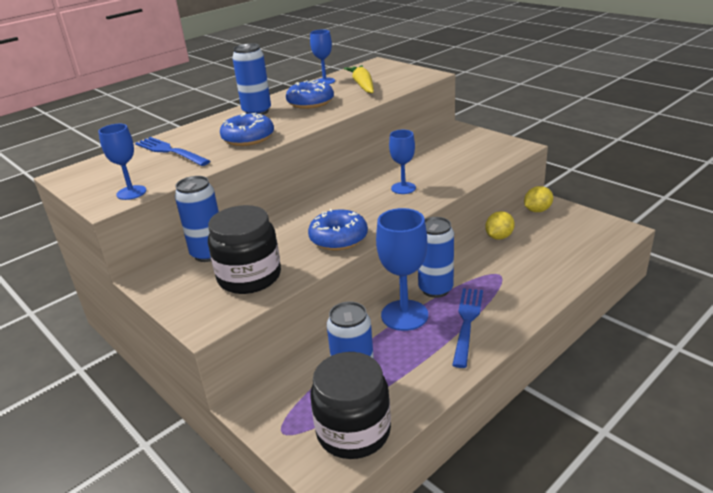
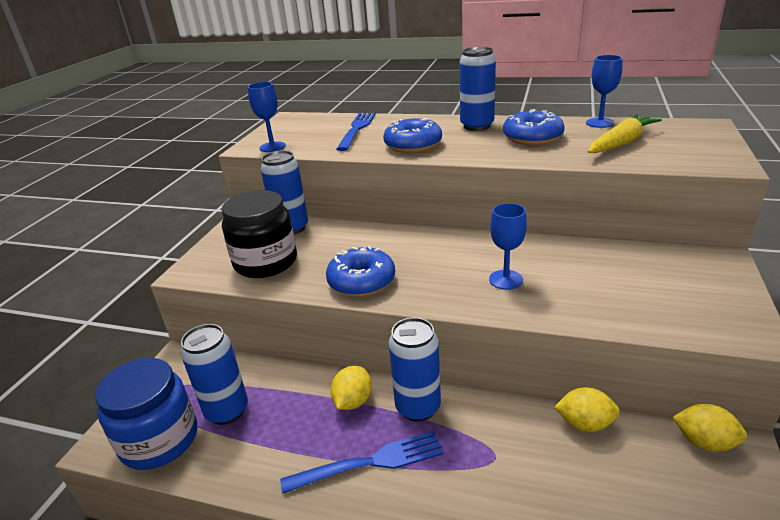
camera: 60 degrees right, 0 degrees up
black jar [310,352,391,459] -> blue jar [95,358,197,470]
blue goblet [376,208,428,331] -> yellow lemon [331,366,372,410]

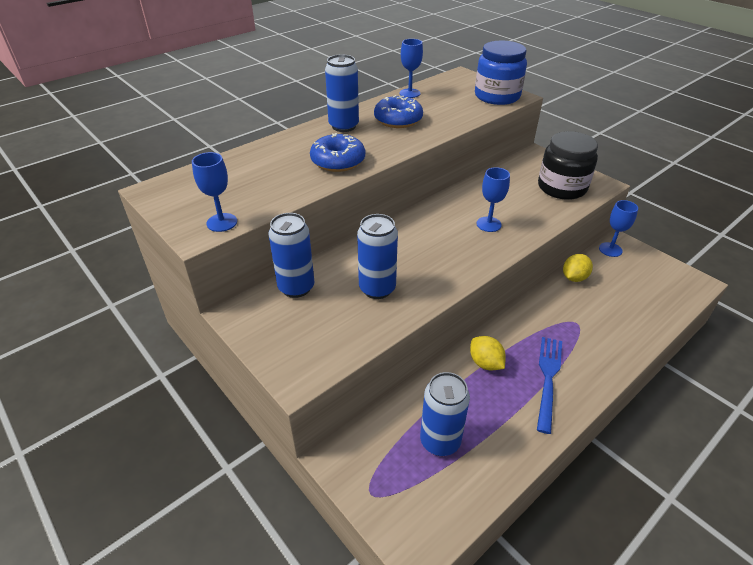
camera: 60 degrees left, 10 degrees up
blue jar [95,358,197,470] -> blue jar moved to [475,41,527,105]
black jar [222,190,297,278] -> black jar moved to [538,131,598,200]
blue donut [326,246,395,297] -> none
blue fork [336,113,376,151] -> none
blue can [389,317,441,422] -> blue can moved to [357,214,398,299]
yellow carrot [588,114,662,153] -> none
yellow lemon [672,403,747,452] -> blue goblet [599,200,638,257]

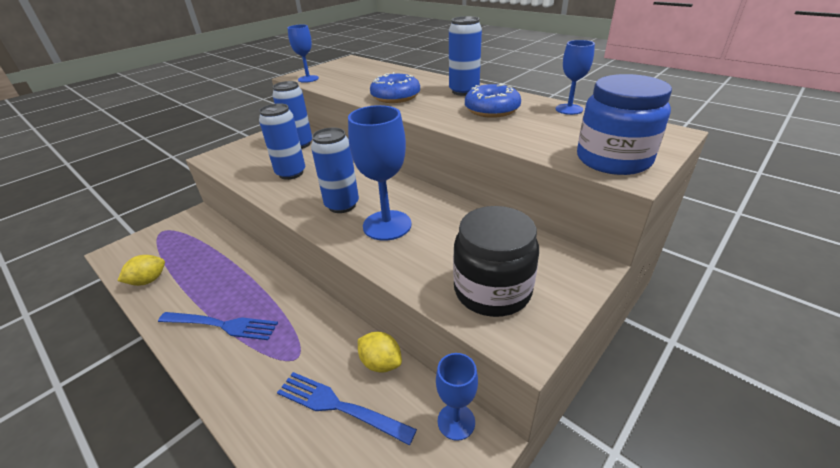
camera: 85 degrees right, 5 degrees down
blue can [420,372,470,456] -> blue can moved to [311,128,359,213]
yellow lemon [470,336,506,371] -> yellow lemon moved to [117,255,165,286]
blue goblet [477,167,510,232] -> blue goblet [348,105,412,241], size x1.67
none -> blue fork [277,372,417,445]

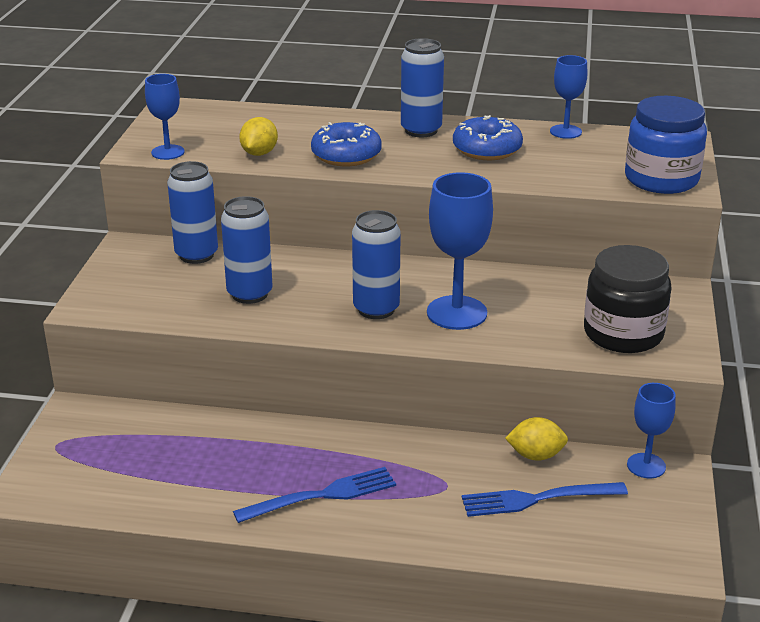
camera: 35 degrees left, 5 degrees down
yellow lemon [117,255,165,286] -> yellow lemon moved to [239,117,278,156]

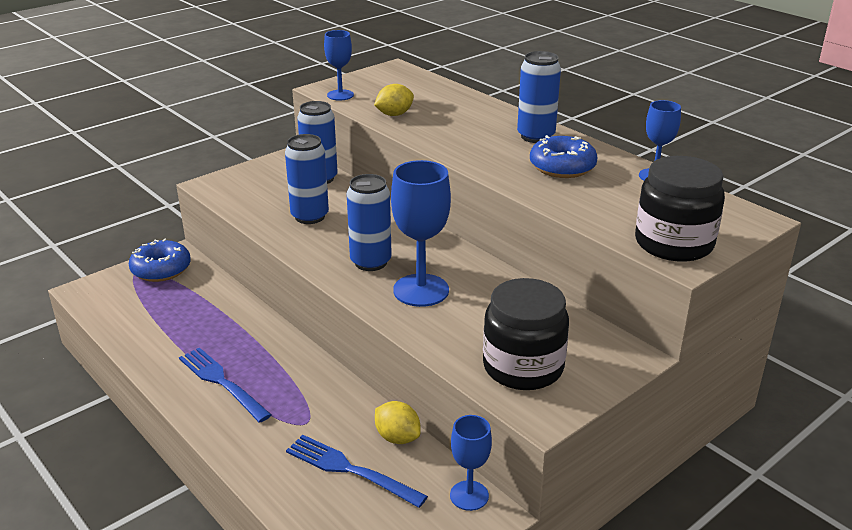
camera: 40 degrees right, 0 degrees up
blue fork [233,467,396,523] -> blue fork turned 150 degrees counterclockwise [179,347,271,423]
blue donut [311,122,381,166] -> blue donut moved to [129,238,191,282]
blue jar [625,96,707,194] -> black jar [635,156,725,262]

